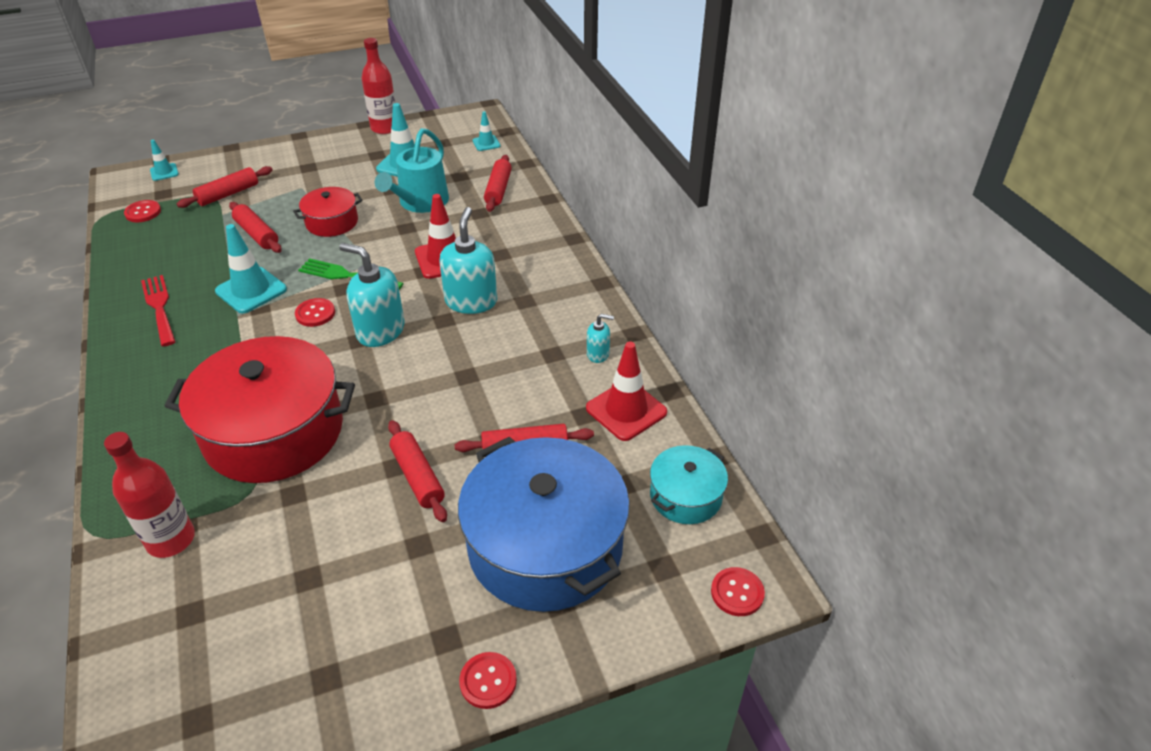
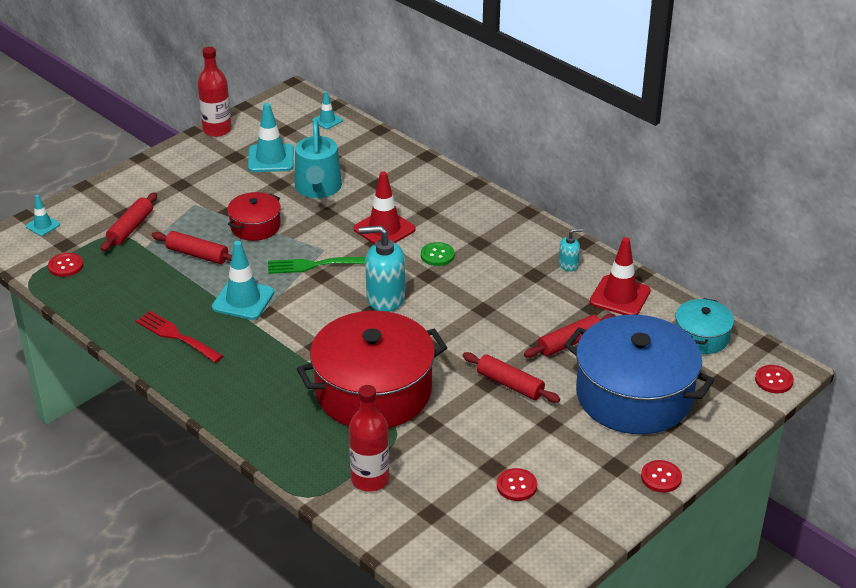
camera: 25 degrees left, 5 degrees down
red button [295,298,335,327] -> red button moved to [497,468,537,501]
turquoise soap dispenser [439,207,497,314] -> green button [421,242,455,266]
red rolling pin [484,155,512,212] -> none

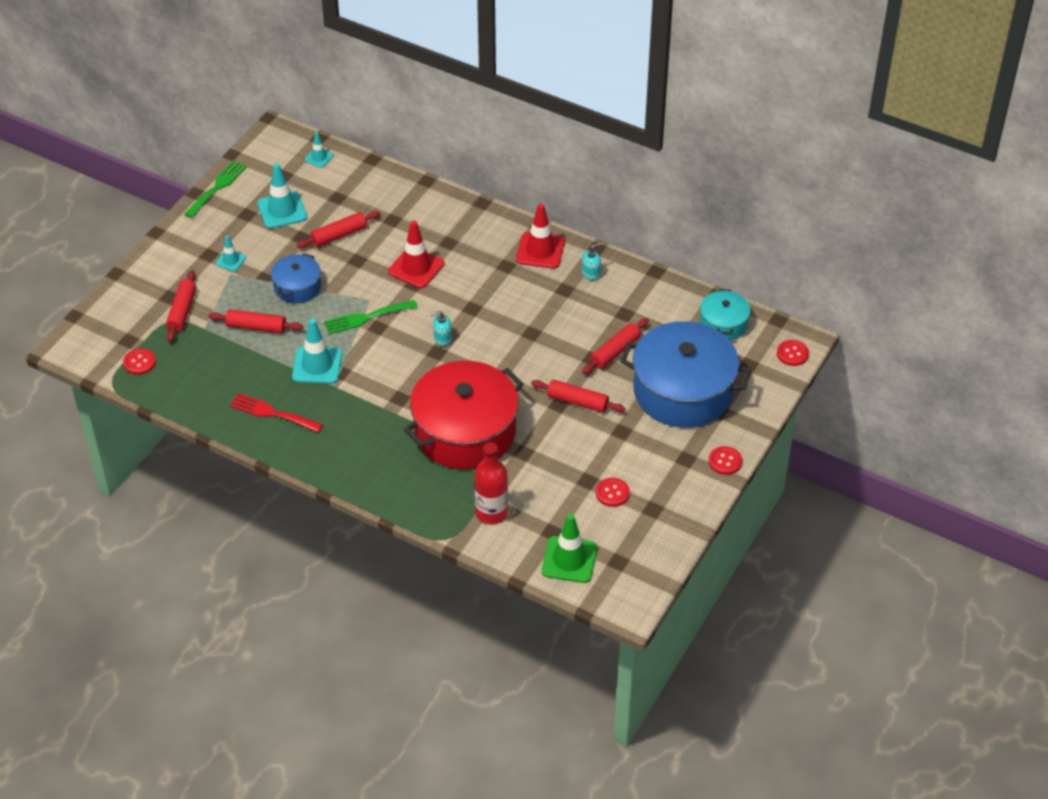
camera: 15 degrees left, 10 degrees up
turquoise traffic cone [26,195,60,236] -> turquoise traffic cone moved to [216,235,246,271]
red bottle [198,47,232,137] -> green fork [185,161,247,218]
red pot [227,192,281,241] -> blue pot [271,253,321,303]
turquoise watering can [295,120,342,198] -> red rolling pin [297,211,380,248]
turquoise soap dispenser [359,225,405,312] -> turquoise soap dispenser [430,311,452,346], size x0.51
green button [421,242,455,266] -> none
red traffic cone [590,237,651,315] -> red traffic cone moved to [516,204,565,268]
none -> green traffic cone [542,514,597,583]

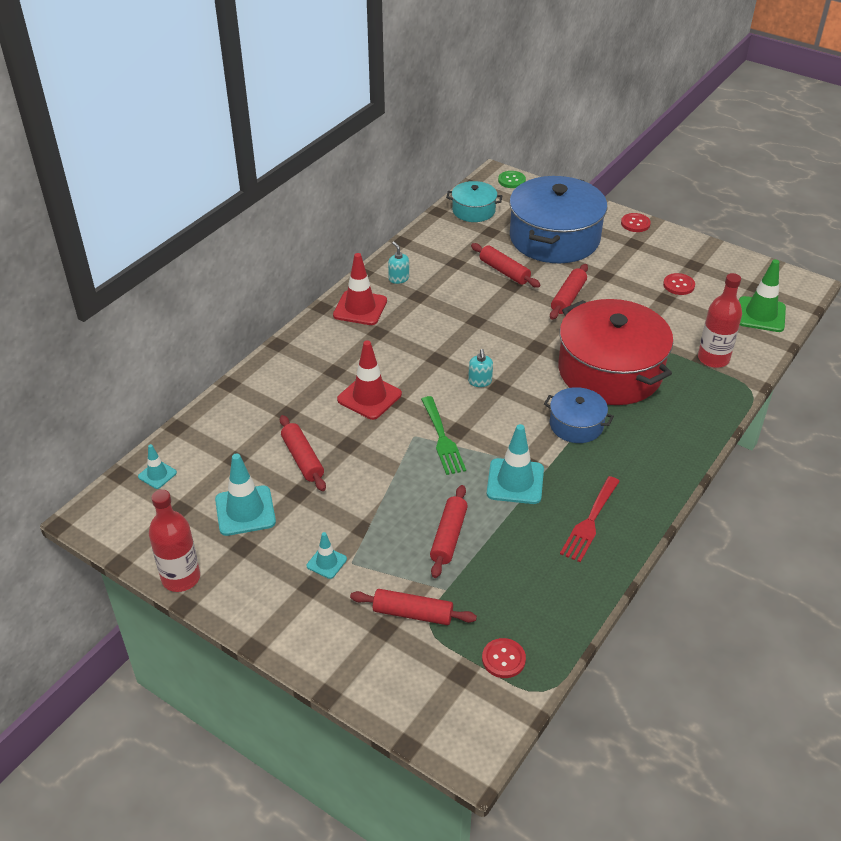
camera: 85 degrees left, 5 degrees down
green fork [185,161,247,218] -> red bottle [149,489,200,592]
blue pot [271,253,321,303] -> blue pot moved to [544,387,614,443]
red button [777,340,809,366] -> green button [498,171,526,188]

